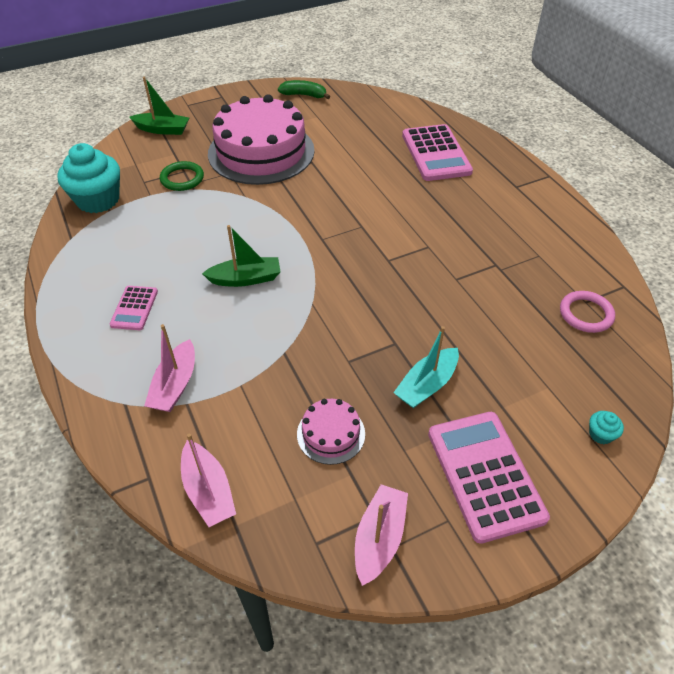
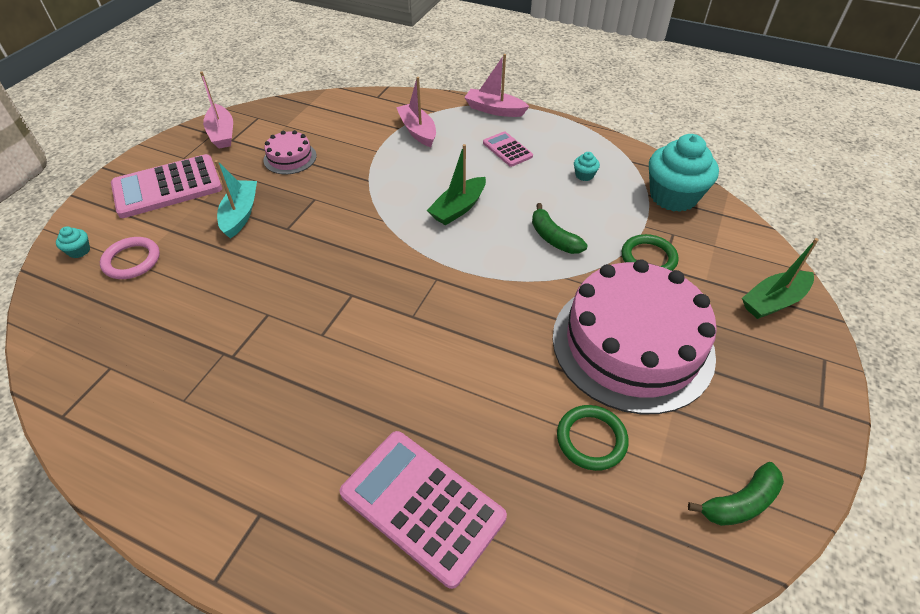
camera: 140 degrees right, 0 degrees up
pink boat [181,433,236,527] -> pink boat moved to [464,54,529,117]
pink calculator [428,412,550,544] -> pink calculator turned 120 degrees clockwise [111,154,222,218]
pink ring [560,291,615,333] -> pink ring moved to [100,237,160,279]
none -> green banana [532,203,587,254]
none -> green ring [557,405,629,471]
none -> turquoise cupcake [574,152,600,181]

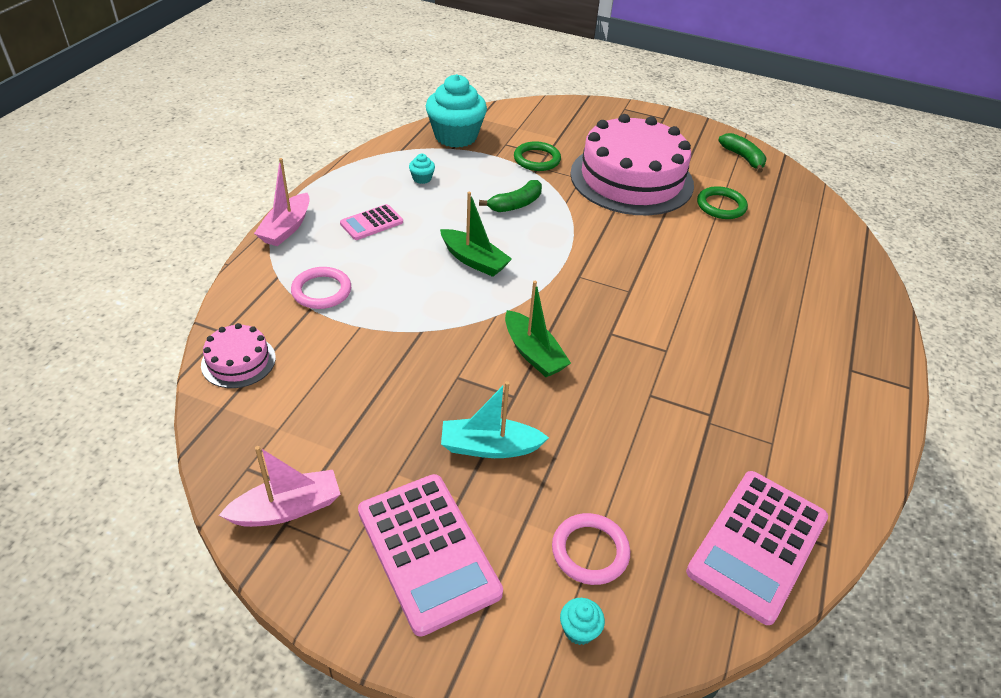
camera: 95 degrees left, 5 degrees down
pink cake [264,130,317,174] -> pink cake moved to [201,323,276,388]
pink calculator [340,431,507,589] -> pink calculator moved to [686,471,828,625]
pink boat [396,77,436,147] -> pink ring [291,267,351,309]
green boat [742,238,819,319] -> green boat moved to [505,281,571,377]

